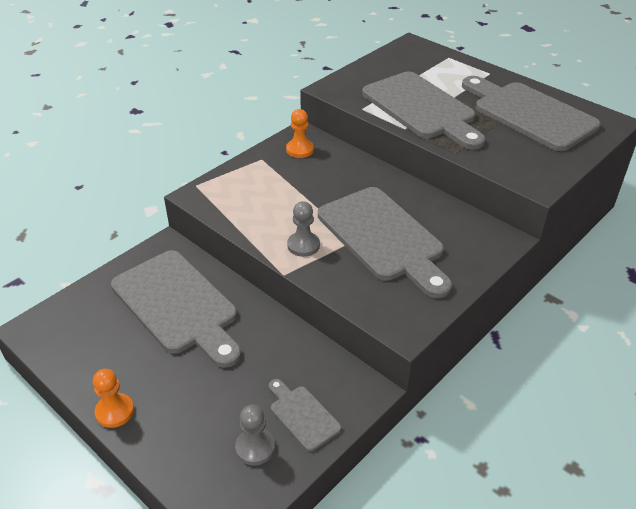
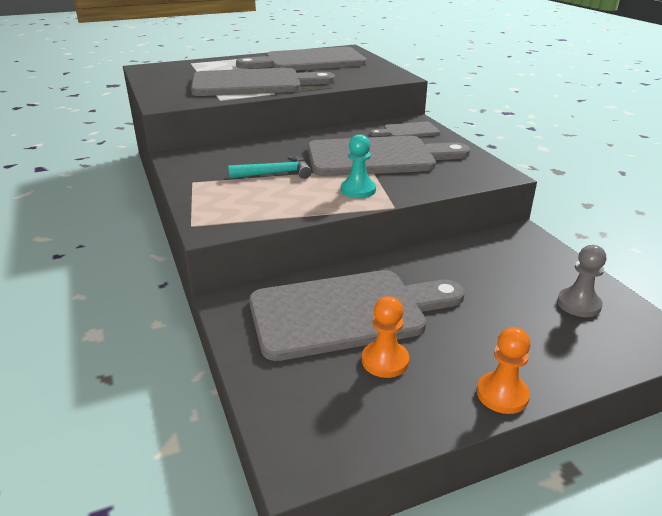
camera: 65 degrees left, 10 degrees down
grey cutting board [269,379,341,452] -> grey cutting board moved to [370,122,440,137]
orange pawn [286,109,314,158] -> orange pawn moved to [362,296,409,378]
grey pawn [287,201,320,257] -> turquoise pawn [341,134,376,198]
none -> turquoise hammer [228,156,312,179]

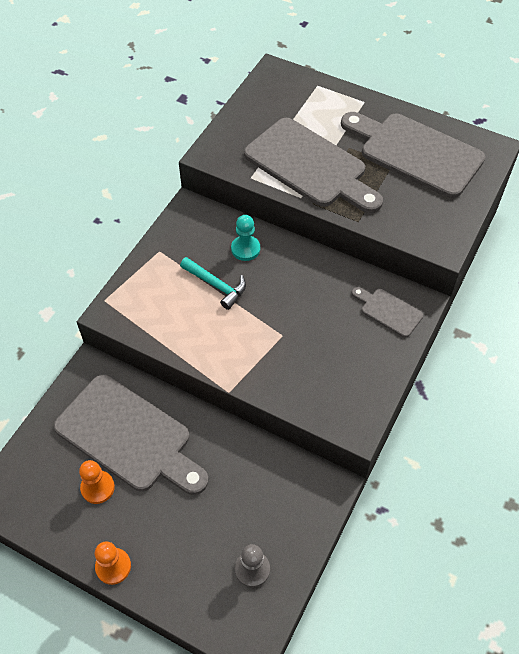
camera: 50 degrees right, 25 degrees up
grey cutting board [308,136,470,176] -> none
turquoise pawn [341,134,376,198] -> turquoise pawn moved to [231,215,260,261]

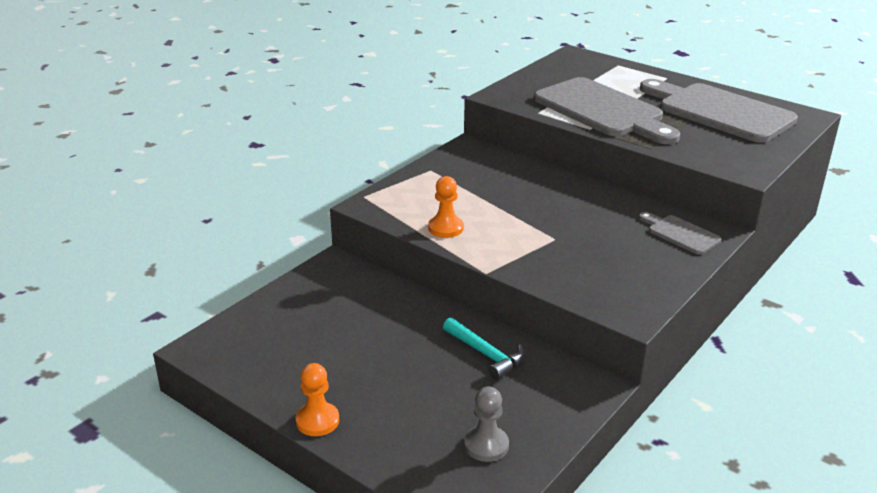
camera: 10 degrees right, 25 degrees down
grey cutting board [54,375,209,495] -> none
orange pawn [79,460,115,504] -> orange pawn moved to [428,176,464,238]
turquoise hammer [180,257,246,310] -> turquoise hammer moved to [443,317,525,380]
turquoise pawn [231,215,260,261] -> none

